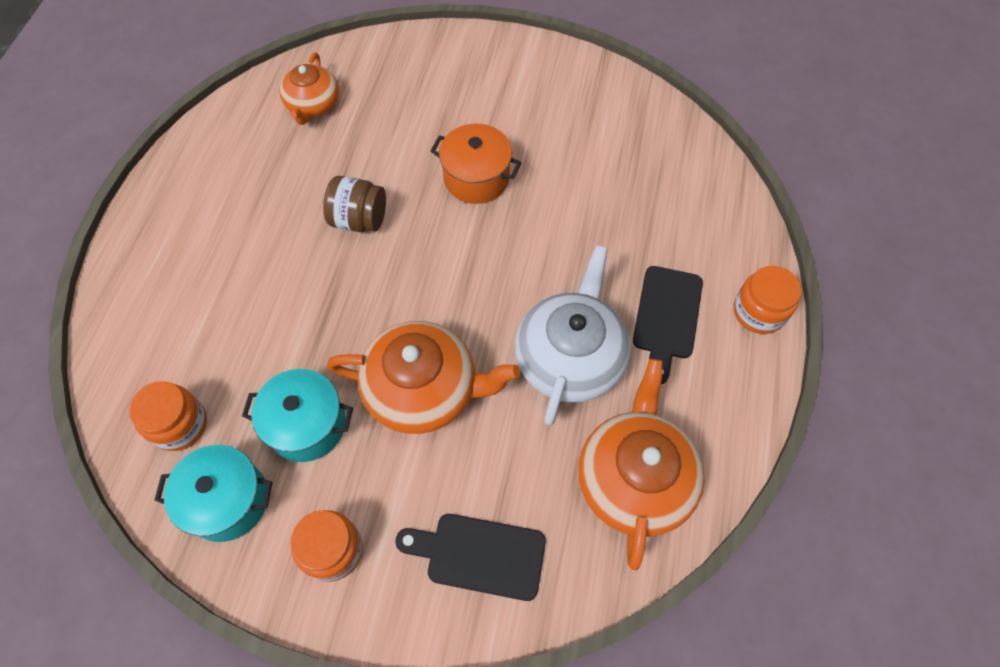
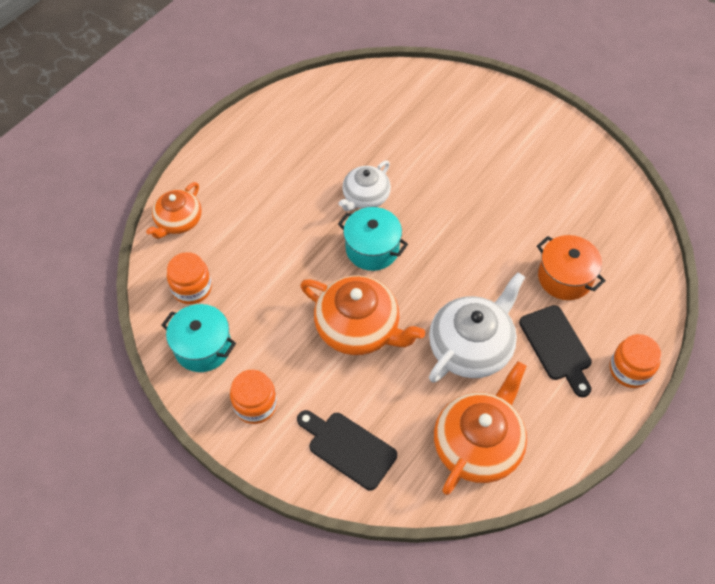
camera: 25 degrees right, 5 degrees down
turquoise pot [242,369,353,462] -> turquoise pot moved to [338,207,408,271]
orange teapot [279,53,339,125] -> orange teapot moved to [146,182,202,239]
brown jar [323,176,386,232] -> white teapot [339,160,391,211]
orange pot [430,123,522,204] -> orange pot moved to [537,235,606,300]
black cutting board [633,266,703,384] -> black cutting board turned 60 degrees counterclockwise [519,305,592,397]

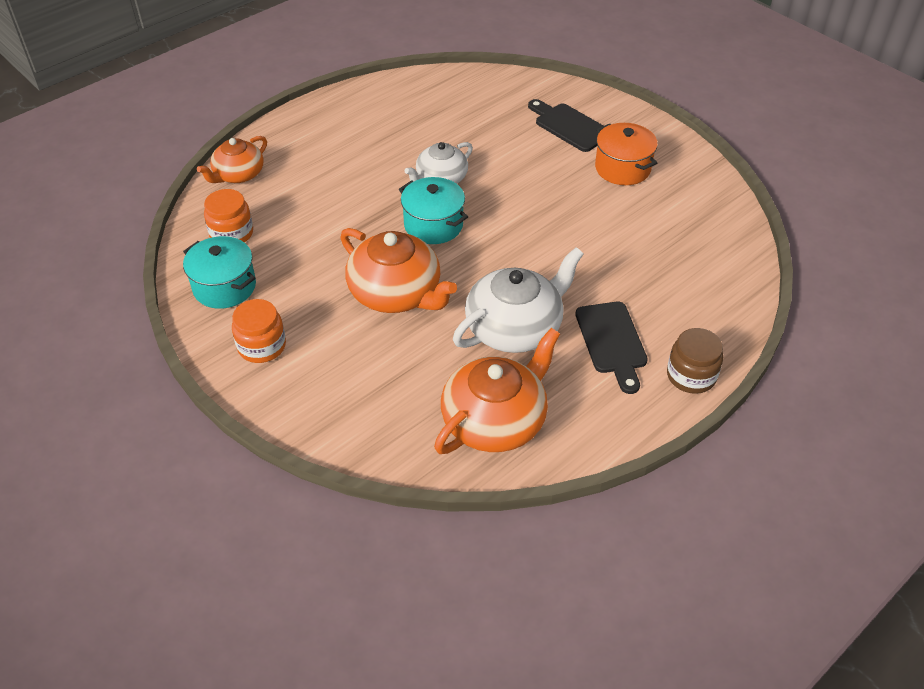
camera: 10 degrees right, 10 degrees down
black cutting board [297,410,397,490] -> black cutting board moved to [528,99,604,152]
orange pot [537,235,606,300] -> orange pot moved to [595,123,658,185]
orange jar [610,334,661,388] -> brown jar [667,328,723,394]

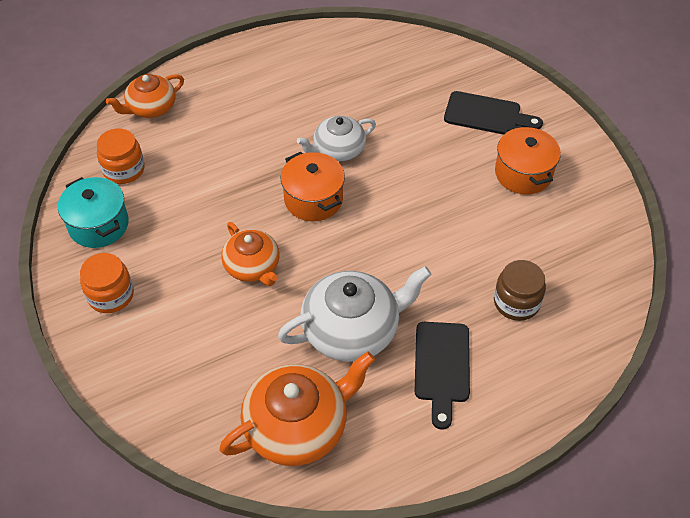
camera: 15 degrees right, 5 degrees up
orange teapot [340,228,457,313] -> orange teapot [221,222,279,286], size x0.62
turquoise pot [399,177,468,244] -> orange pot [281,152,345,221]
black cutting board [528,99,604,152] -> black cutting board turned 135 degrees clockwise [444,91,543,135]
brown jar [667,328,723,394] -> brown jar moved to [494,260,546,321]

